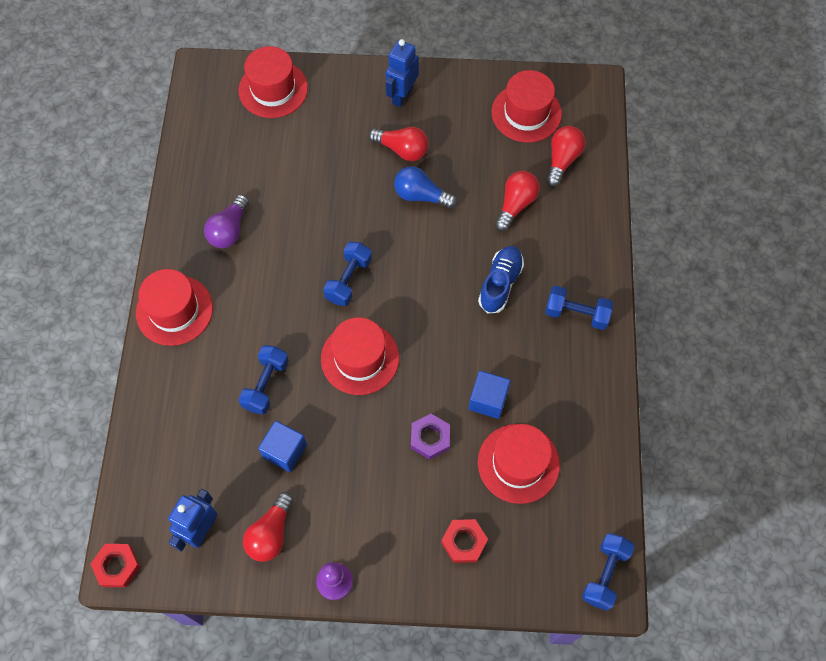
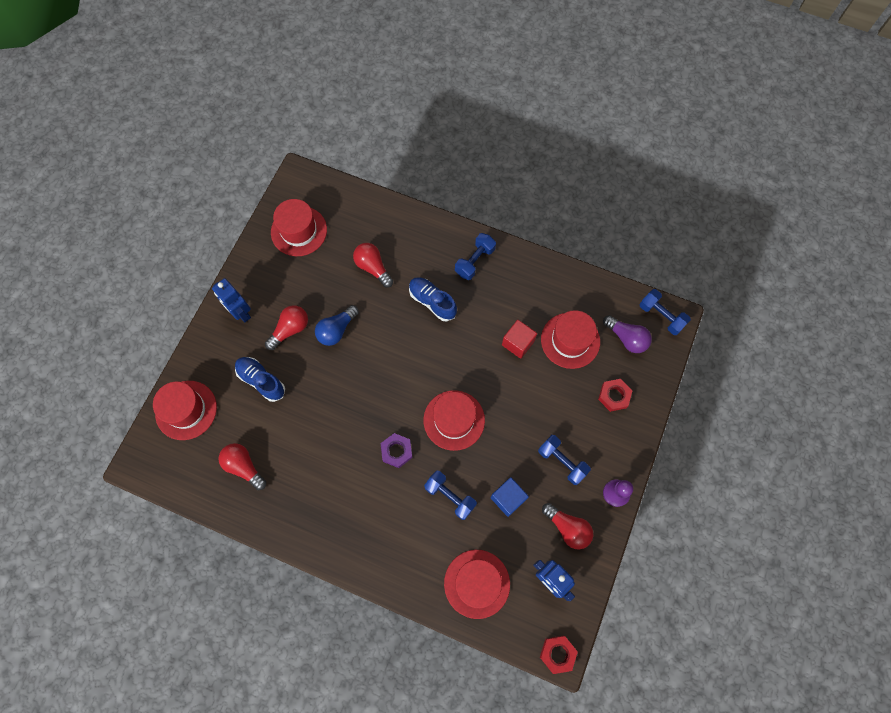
camera: 70 degrees left, 5 degrees up
red hat [136,269,213,346] -> red hat moved to [444,550,510,619]
purple light bulb [204,194,249,248] -> purple light bulb moved to [603,315,652,353]
blue dumbbell [323,242,372,306] -> blue dumbbell moved to [538,435,591,485]
purple nut [411,414,450,460] -> purple nut moved to [381,433,413,468]
blue cube [469,371,511,419] -> red cube [502,320,537,359]
red light bulb [546,126,585,187] -> red light bulb moved to [218,443,266,490]
none -> blue shoe [235,357,285,402]

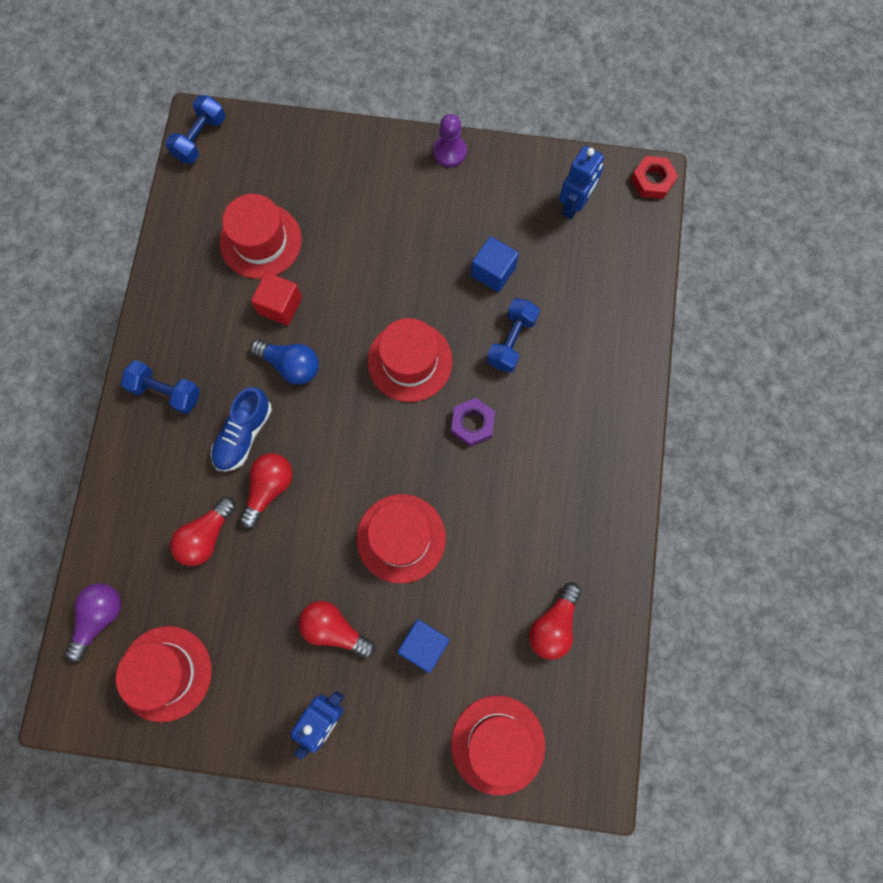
camera: 105 degrees left, 5 degrees up
blue shoe [235,357,285,402] -> blue cube [397,619,450,673]
blue light bulb [315,305,359,346] -> blue light bulb moved to [250,339,319,385]
red hat [444,550,510,619] -> red hat moved to [357,494,446,583]
blue dumbbell [538,435,591,485] -> none
red light bulb [542,503,593,549] -> red light bulb moved to [240,453,293,529]
red nut [598,379,632,412] -> none
purple light bulb [603,315,652,353] -> purple light bulb moved to [65,583,121,662]

